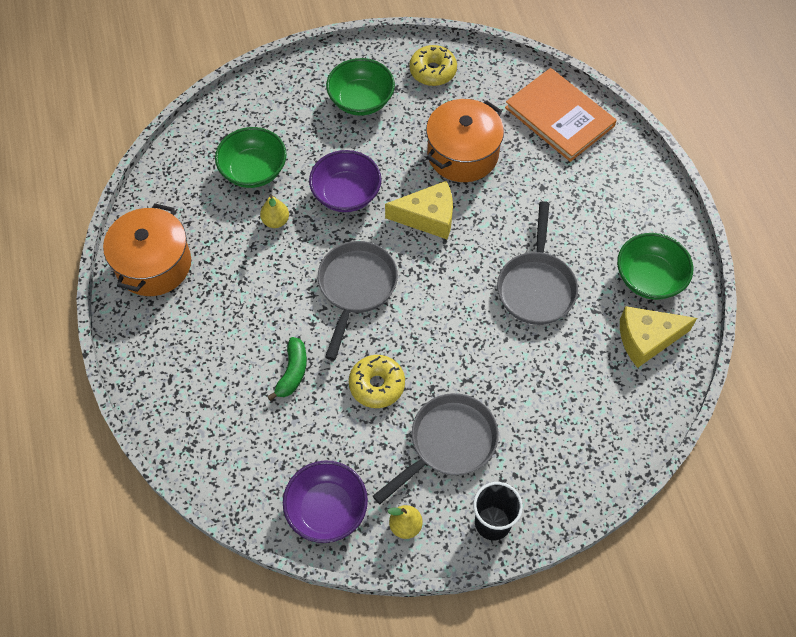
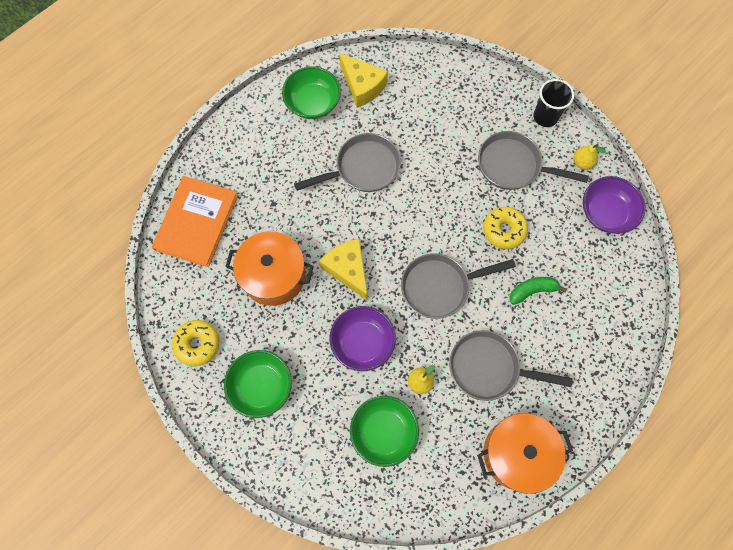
camera: 120 degrees left, 10 degrees up
none -> grey pan [449,330,573,401]

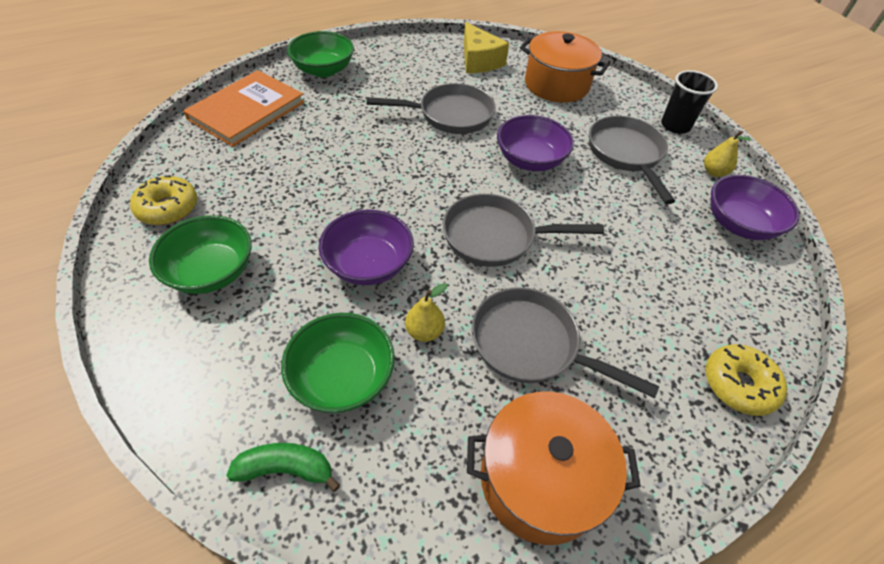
camera: 15 degrees right, 20 degrees down
orange pot [225,231,314,306] -> orange pot moved to [520,31,609,103]
green bowl [282,66,341,119] -> green bowl moved to [287,31,354,77]
yellow cheese [319,239,367,300] -> none
grey pan [478,131,589,190] -> grey pan turned 45 degrees clockwise [589,116,675,204]
yellow donut [483,207,528,249] -> yellow donut moved to [706,344,787,416]
green banana [509,277,567,305] -> green banana moved to [226,443,340,492]
none -> purple bowl [497,115,574,171]

